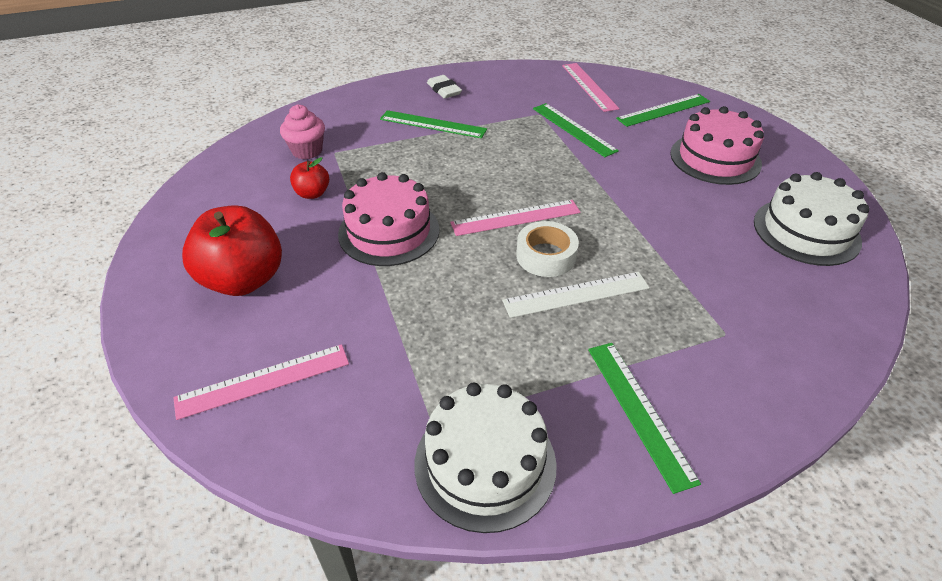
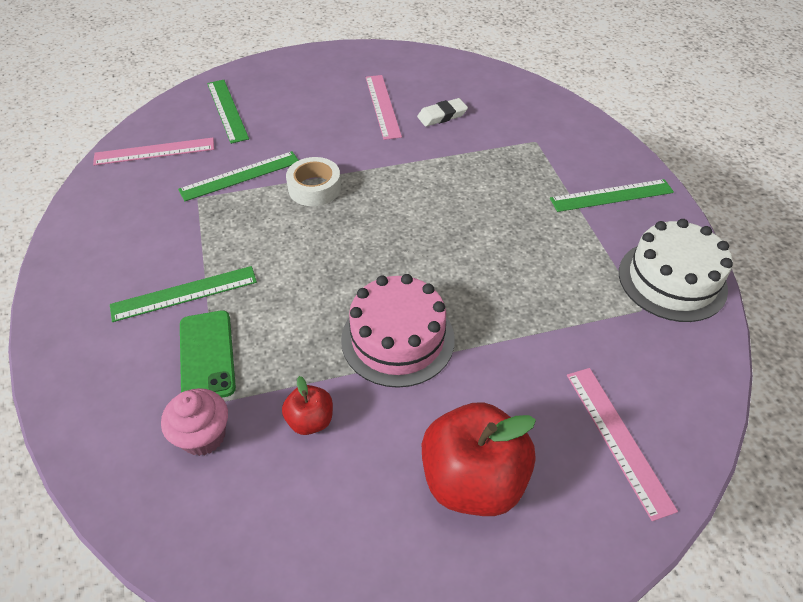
camera: 85 degrees left, 5 degrees up
green ruler [380,110,487,138] -> green ruler turned 45 degrees clockwise [110,266,257,322]
white eraser [427,75,462,99] -> white eraser moved to [417,98,468,127]
pink ruler [450,200,581,236] -> pink ruler moved to [366,75,402,140]
white ruler [502,272,650,318] -> none
white tape [516,221,579,277] -> white tape moved to [286,157,341,206]
pink cake [670,106,764,185] -> none
white cake [754,172,870,266] -> none
none -> green phone [180,310,236,398]

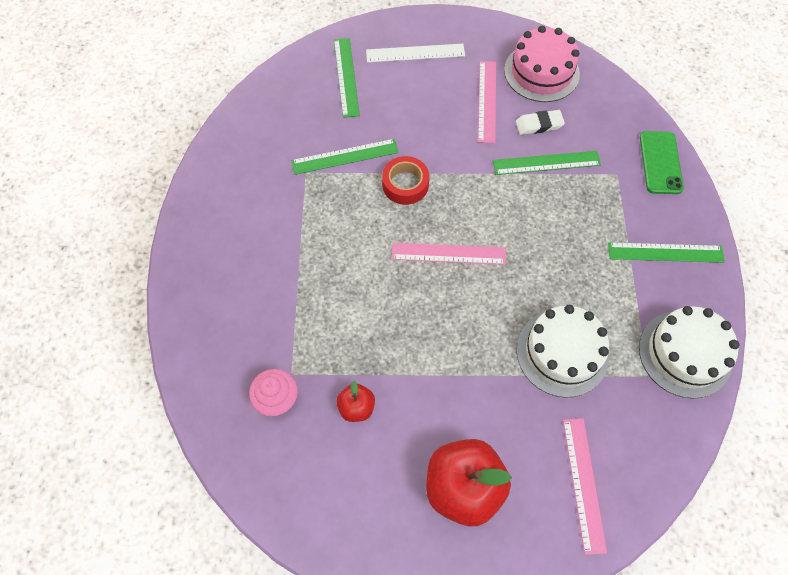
camera: 15 degrees right, 15 degrees up
pink ruler [93,138,214,165] -> pink ruler moved to [392,243,506,265]
green ruler [110,266,257,322] -> green ruler moved to [493,151,601,175]
green phone [180,310,236,398] -> green phone moved to [640,131,684,194]
white tape [286,157,341,206] -> red tape [382,156,429,205]
pink cake [341,274,455,388] -> pink cake moved to [504,26,580,102]
none -> white ruler [366,44,465,62]
none -> white cake [516,305,609,398]

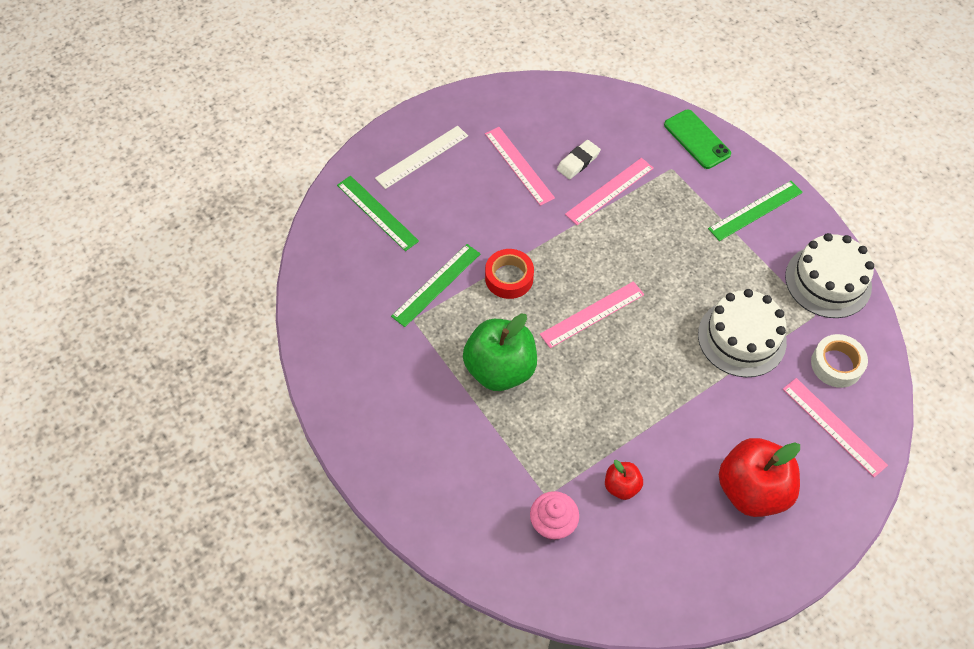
camera: 35 degrees left, 5 degrees down
green ruler [493,151,601,175] -> pink ruler [565,158,654,225]
pink cake [504,26,580,102] -> none
none -> green apple [463,314,537,391]
none -> white tape [811,334,868,388]

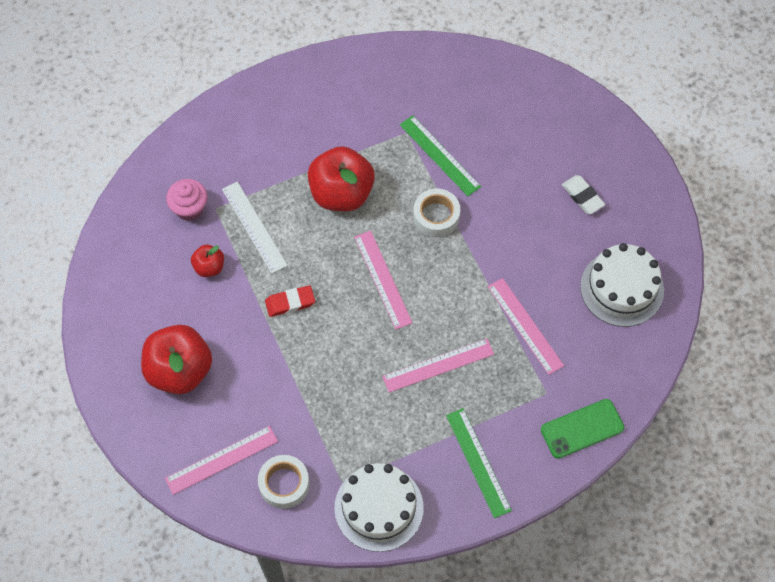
camera: 100 degrees right, 5 degrees up
green ruler [337,176,419,251] -> none
white ruler [375,126,468,189] -> white ruler moved to [222,182,288,274]
green apple [463,314,537,391] -> red apple [308,146,375,211]
pink ruler [485,127,555,206] -> pink ruler moved to [382,339,494,393]
red tape [485,249,534,299] -> white tape [413,188,460,237]
white eraser [557,140,601,179] -> white eraser moved to [562,175,605,214]
white cake [698,289,787,377] -> white cake moved to [580,243,664,327]
none -> red eraser [265,285,315,317]

